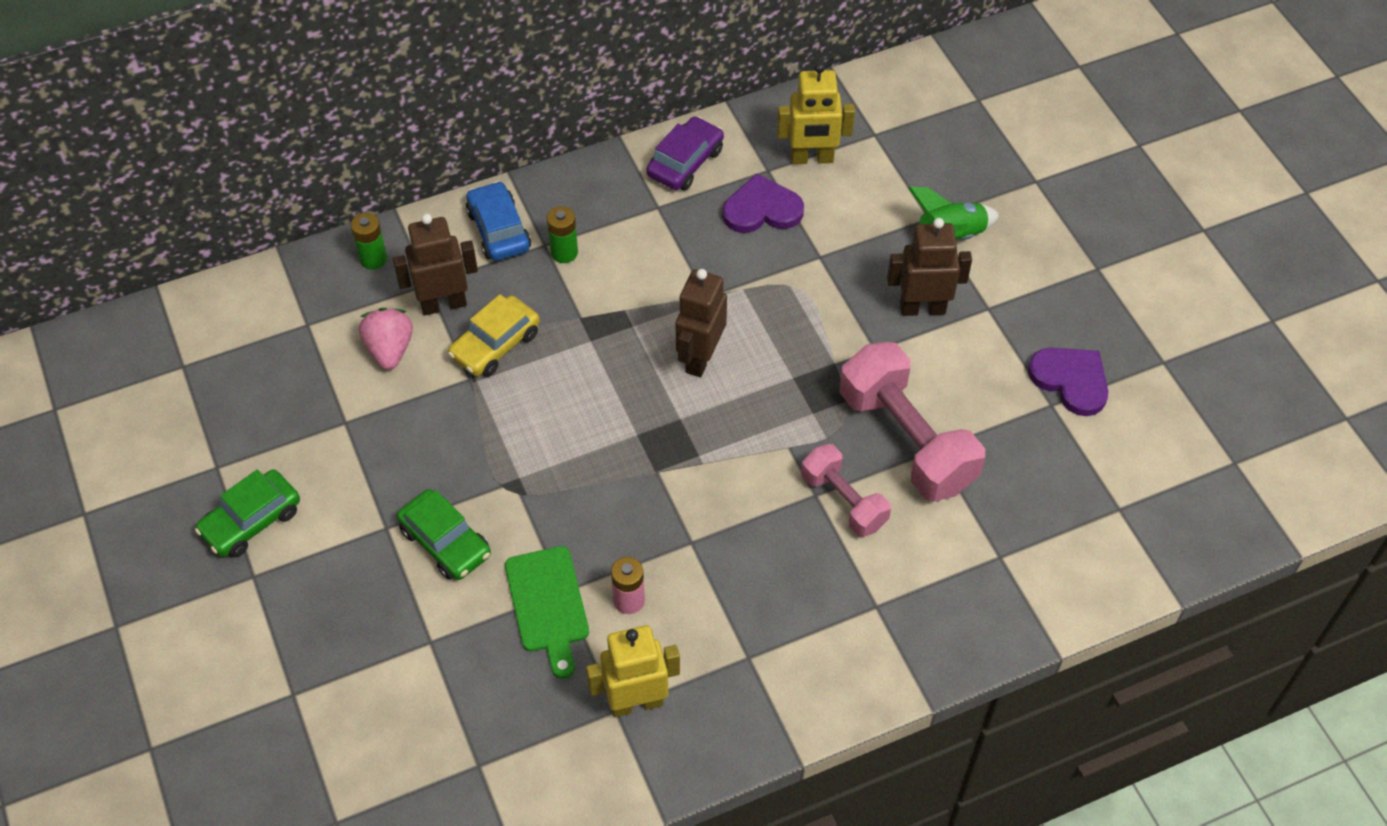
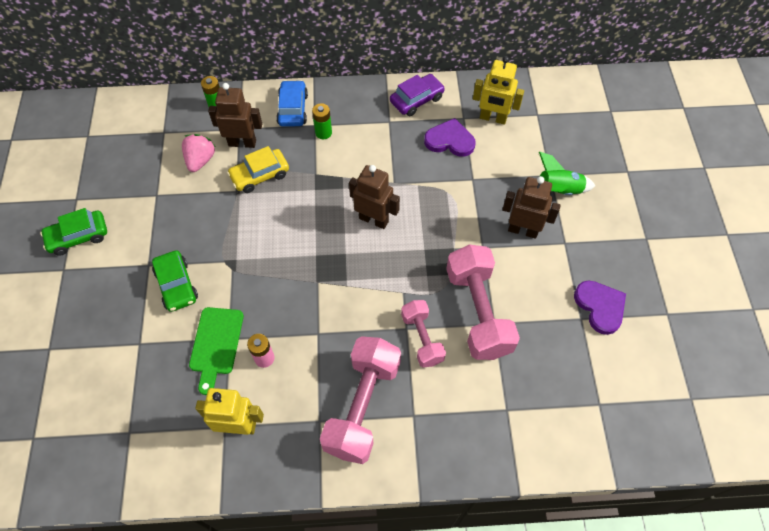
camera: 20 degrees right, 5 degrees up
brown robot [676,269,727,377] -> brown robot turned 75 degrees clockwise [349,165,400,229]
none -> pink dumbbell [320,336,401,464]

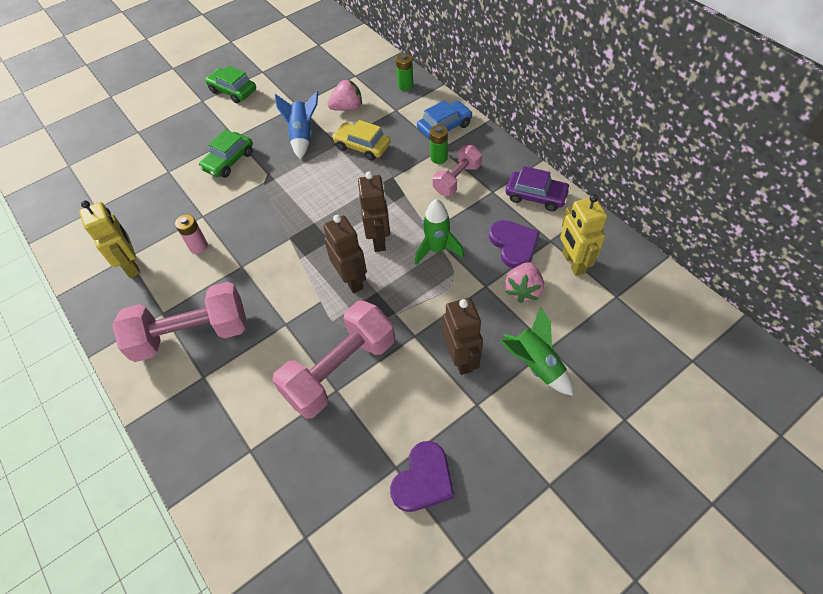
camera: 60 degrees right, 5 degrees down
green cutting board [189,307,244,395] -> none
brown robot [208,83,262,148] -> brown robot moved to [323,215,367,293]
pink dumbbell [401,300,446,368] -> pink dumbbell moved to [433,145,482,196]
none -> blue rocket [275,91,318,159]
none -> green rocket [415,199,464,265]
none -> pink strawberry [505,262,544,303]

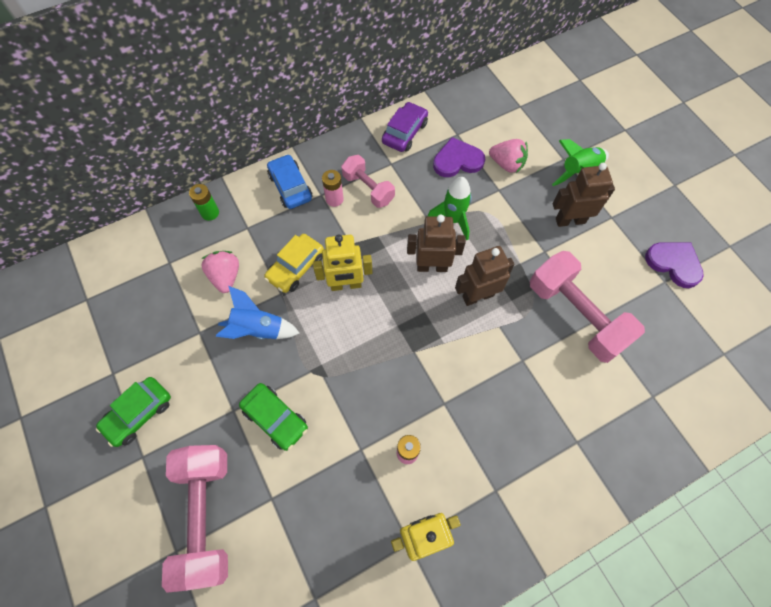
camera: 85 degrees left, 10 degrees up
pink dumbbell [112,282,246,362] -> pink dumbbell moved to [162,445,228,593]
green battery [430,125,448,164] -> pink battery [322,170,344,207]
yellow robot [560,194,607,276] -> yellow robot moved to [313,234,373,291]

